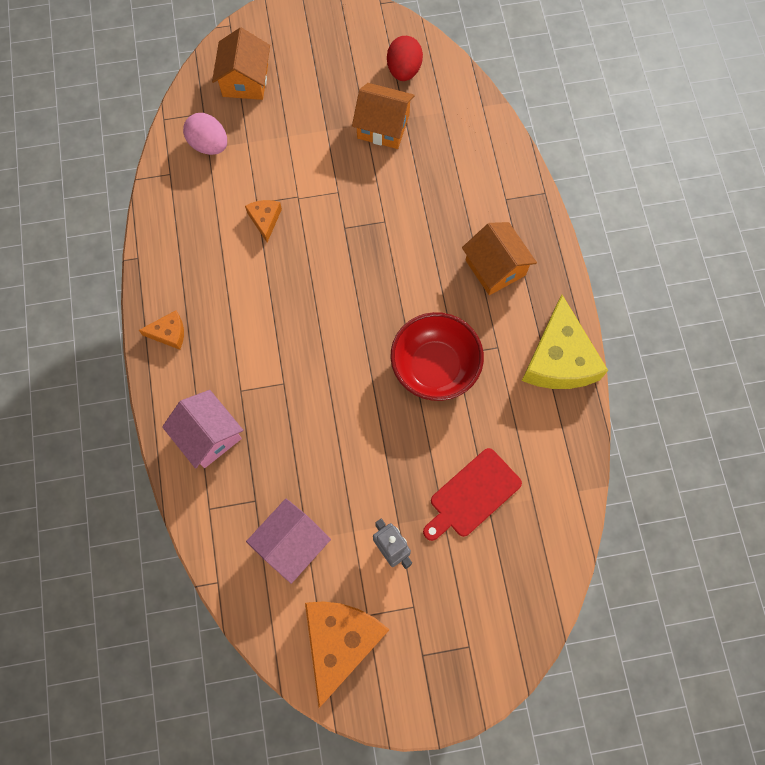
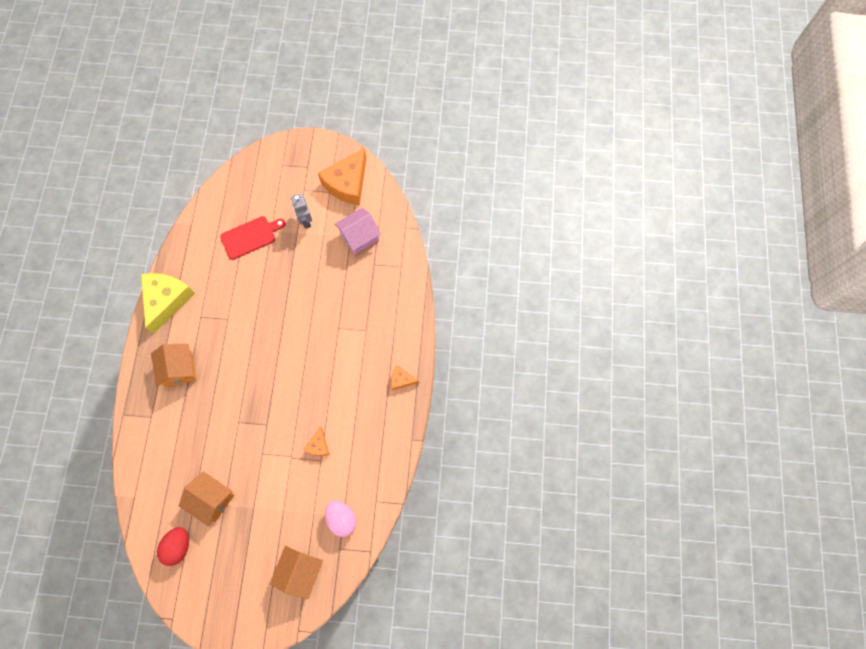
camera: 165 degrees left, 0 degrees up
pink house [162,390,243,468] -> none
red bowl [390,312,484,401] -> none

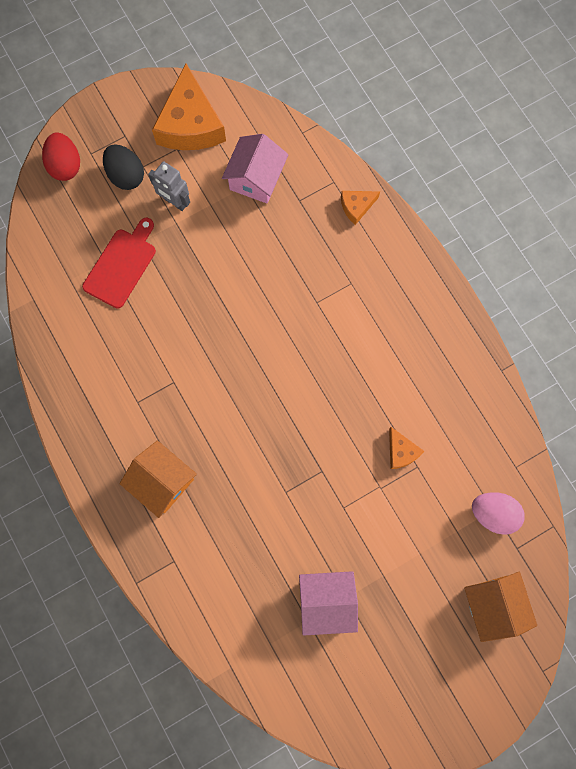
camera: 35 degrees left, 5 degrees up
yellow cheese [141,273,195,334] -> none
red egg [157,527,189,566] -> red egg moved to [42,132,80,181]
orange house [179,471,234,527] -> pink house [299,571,358,636]
orange cheese [391,365,419,390] -> orange cheese moved to [341,191,380,225]
none -> black egg [103,144,144,190]

